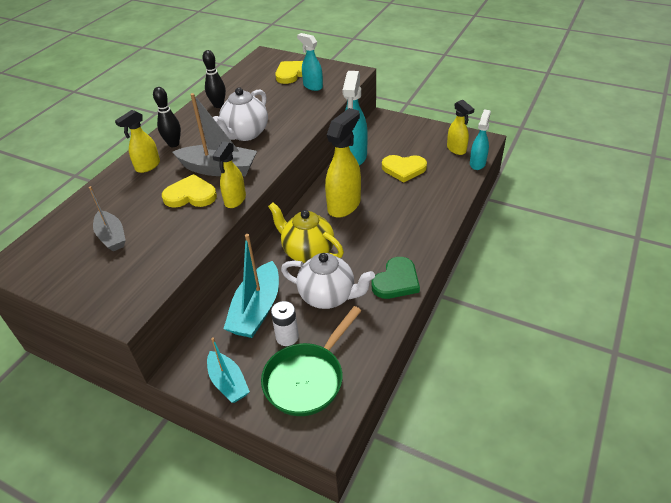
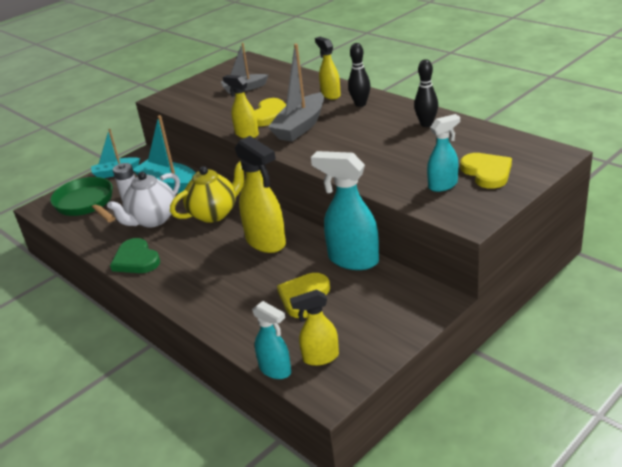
camera: 110 degrees right, 10 degrees down
white teapot [213,87,268,141] -> none

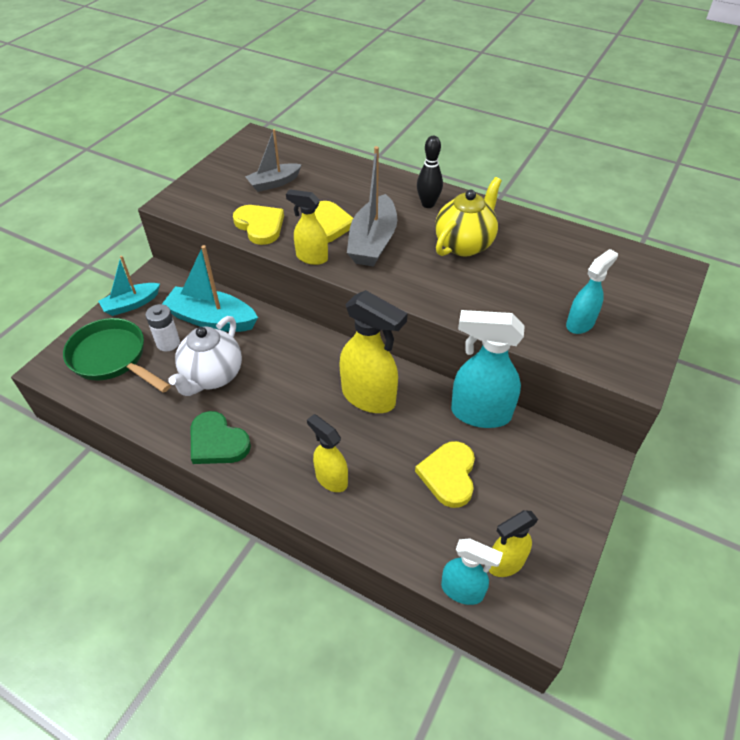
camera: 20 degrees left, 15 degrees up
yellow teapot [170,160,244,223] -> yellow teapot moved to [435,177,502,257]
yellow spray bottle [315,37,341,99] -> yellow spray bottle moved to [307,414,348,492]
black bowling pin [414,59,438,127] -> none
yellow heart [460,153,512,189] -> yellow heart moved to [233,205,284,245]

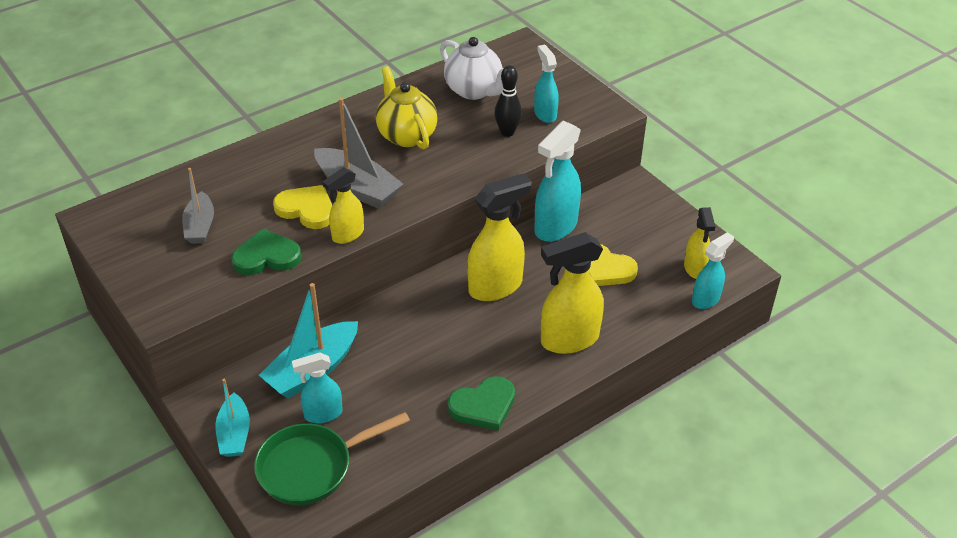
camera: 65 degrees left, 5 degrees down
white battery [145,304,180,351] -> turquoise spray bottle [292,353,343,423]
white teapot [168,316,242,396] -> white teapot moved to [440,37,504,100]
yellow heart [233,205,284,245] -> green heart [231,228,302,275]
yellow spray bottle [307,414,348,492] -> yellow spray bottle [541,232,604,354], size x1.68
black bowling pin [417,136,443,208] -> black bowling pin moved to [494,65,522,137]

